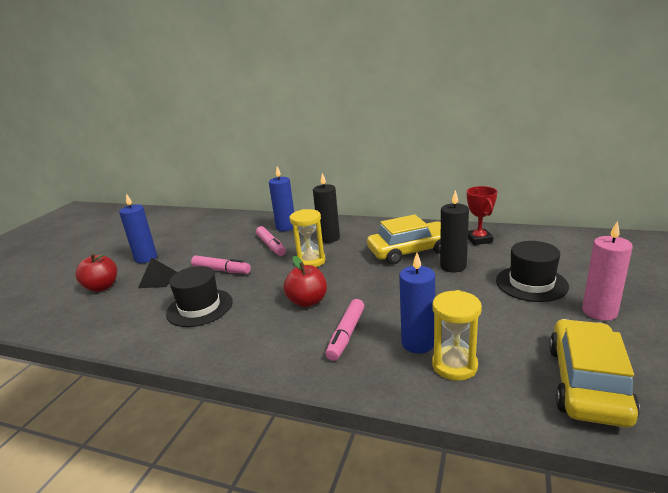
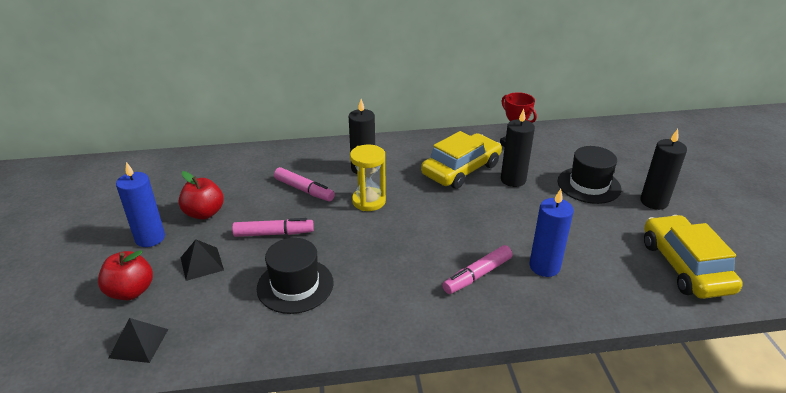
camera: 30 degrees left, 10 degrees up
blue candle [269,166,294,231] -> none
red apple [283,256,327,307] -> red apple moved to [179,171,224,220]
pink marker [325,299,364,361] -> pink marker turned 60 degrees clockwise [443,245,513,294]
yellow hourglass [432,290,482,381] -> none
pink candle [582,221,633,321] -> black candle [640,129,687,210]
none -> black pyramid [109,318,168,363]

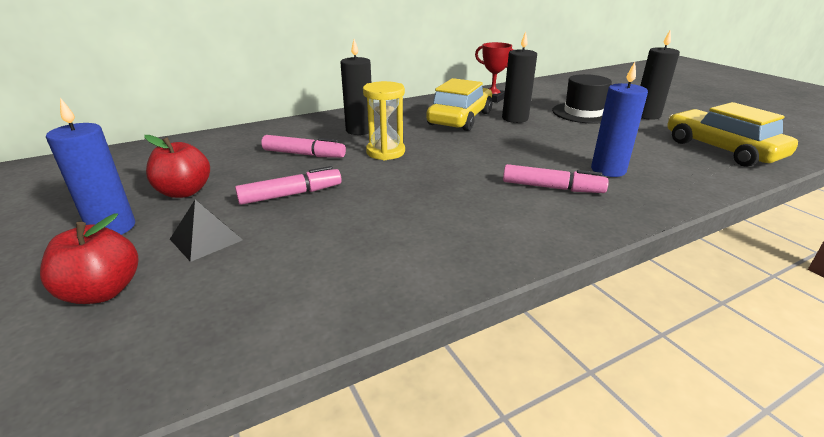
camera: 20 degrees left, 5 degrees down
black pyramid [109,318,168,363] -> none
black hat [257,238,334,314] -> none
pink marker [443,245,513,294] -> pink marker turned 105 degrees counterclockwise [503,164,609,193]

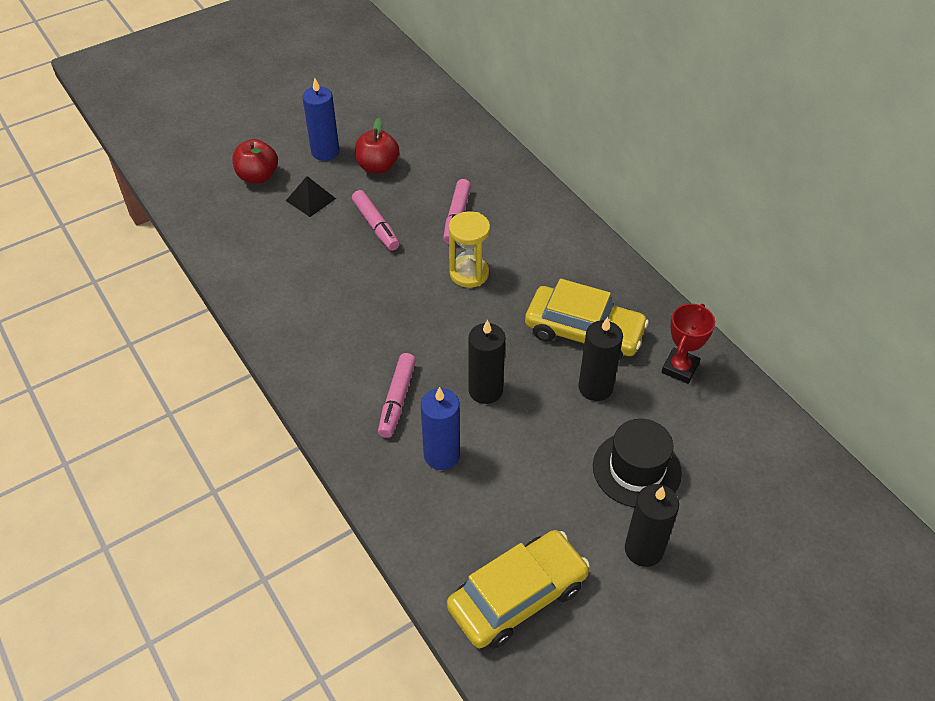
camera: 85 degrees right, 20 degrees up
black candle [340,39,371,135] -> black candle moved to [468,320,505,404]

